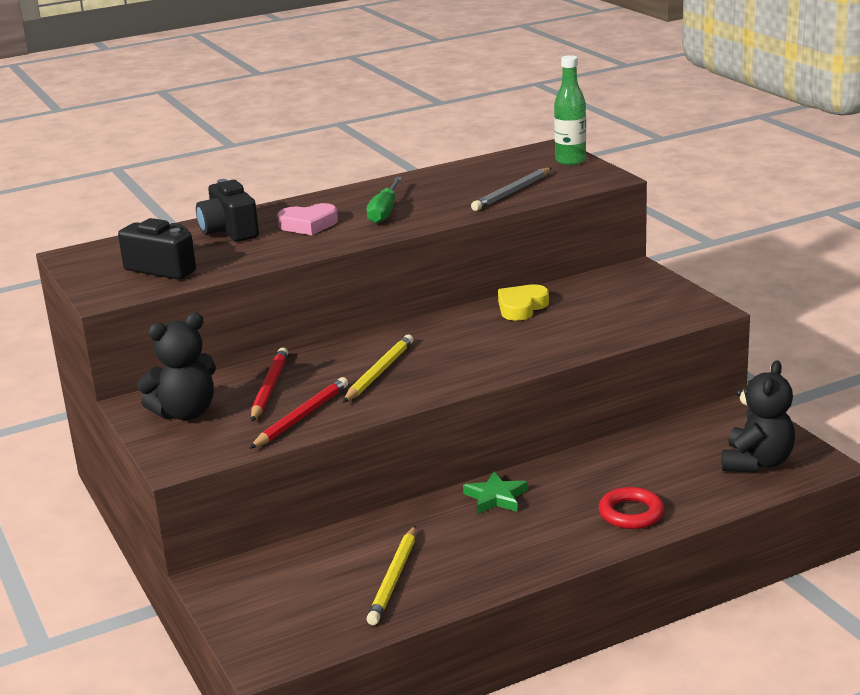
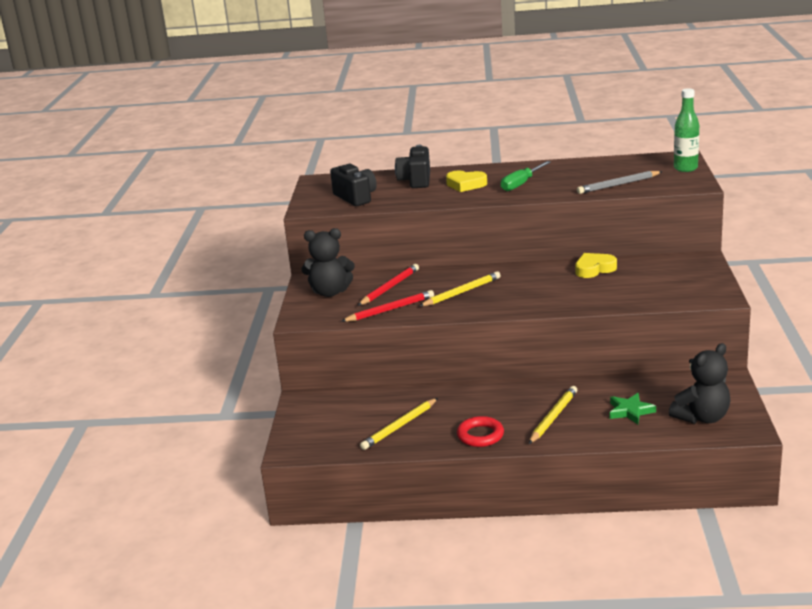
camera: 30 degrees right, 0 degrees up
pink heart [277,203,338,235] -> yellow heart [446,171,487,192]
green star [463,472,528,514] -> green star moved to [609,393,656,424]
red ring [599,487,664,529] -> red ring moved to [457,416,504,447]
none -> yellow pencil [529,386,577,444]

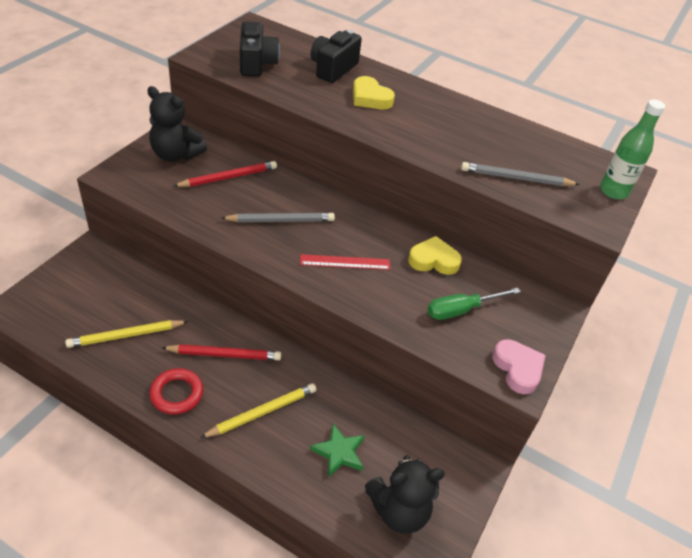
camera: 20 degrees right, 20 degrees up
red pencil [341,290,434,322] -> red pencil moved to [161,344,281,360]
yellow pencil [419,271,501,306] -> grey pencil [221,213,335,222]
green screwdriver [501,161,551,191] -> green screwdriver moved to [427,288,521,320]
none -> red ruler [300,254,390,270]
none -> pink heart [492,339,546,394]

